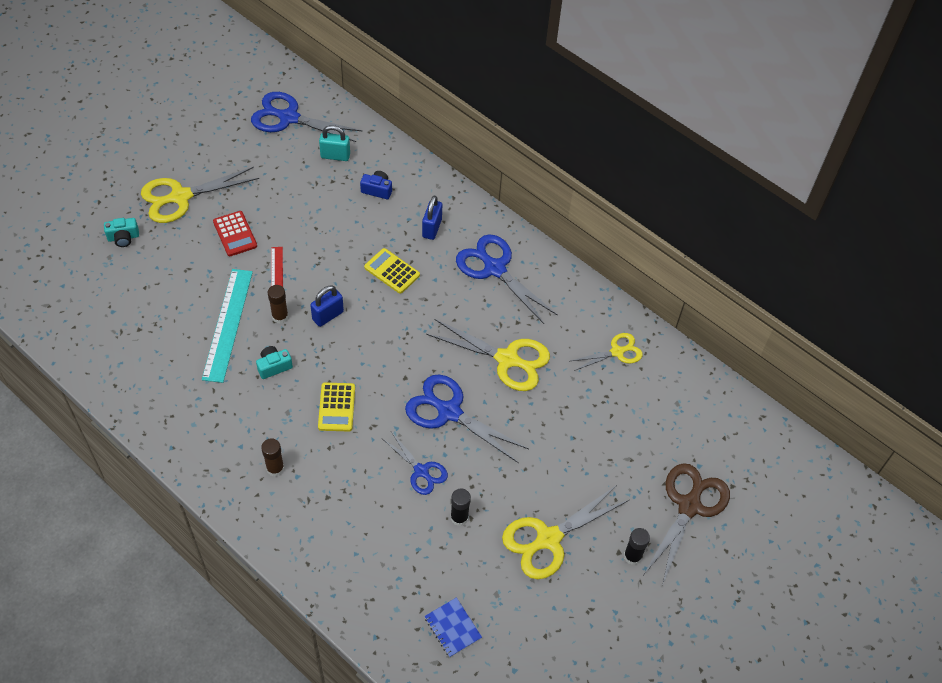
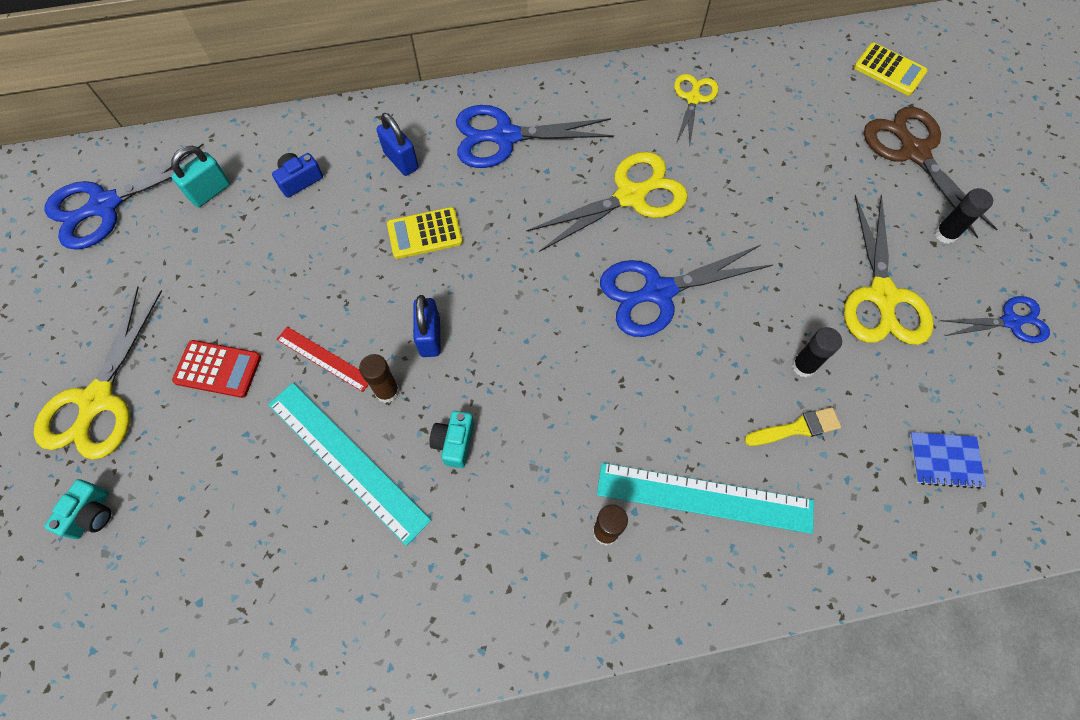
camera: 50 degrees left, 10 degrees up
yellow calculator [318,383,355,431] -> yellow calculator moved to [854,43,928,95]
blue scissors [383,433,448,495] -> blue scissors moved to [940,296,1050,343]
none -> turquoise ruler [597,463,814,534]
none -> yellow brush [744,407,841,446]

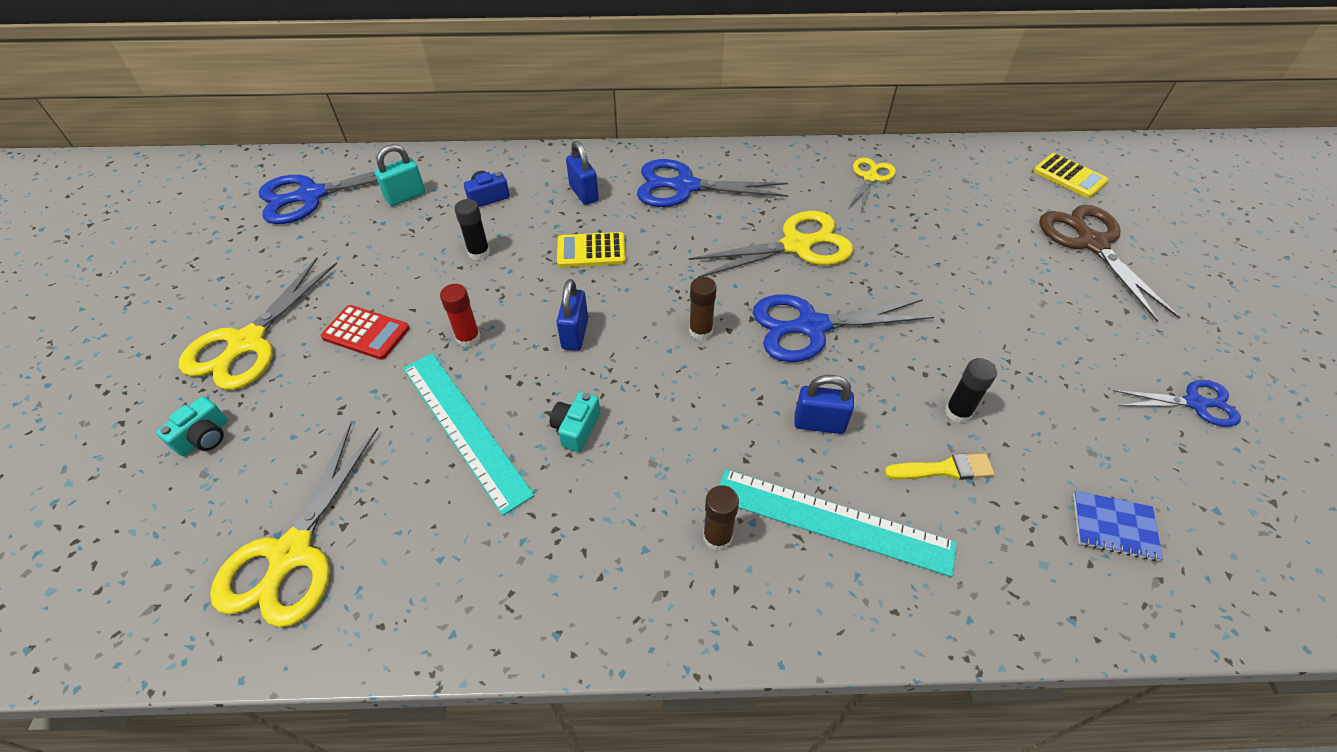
camera: 10 degrees right, 15 degrees down
red ruler [276,327,369,392] -> red glue stick [440,284,481,348]
brown glue stick [359,354,400,403] -> brown glue stick moved to [689,277,717,340]
yellow scissors [844,194,934,345] -> yellow scissors moved to [210,423,379,627]
black glue stick [935,188,993,244] -> black glue stick moved to [454,199,490,260]
none -> blue padlock [794,375,854,434]

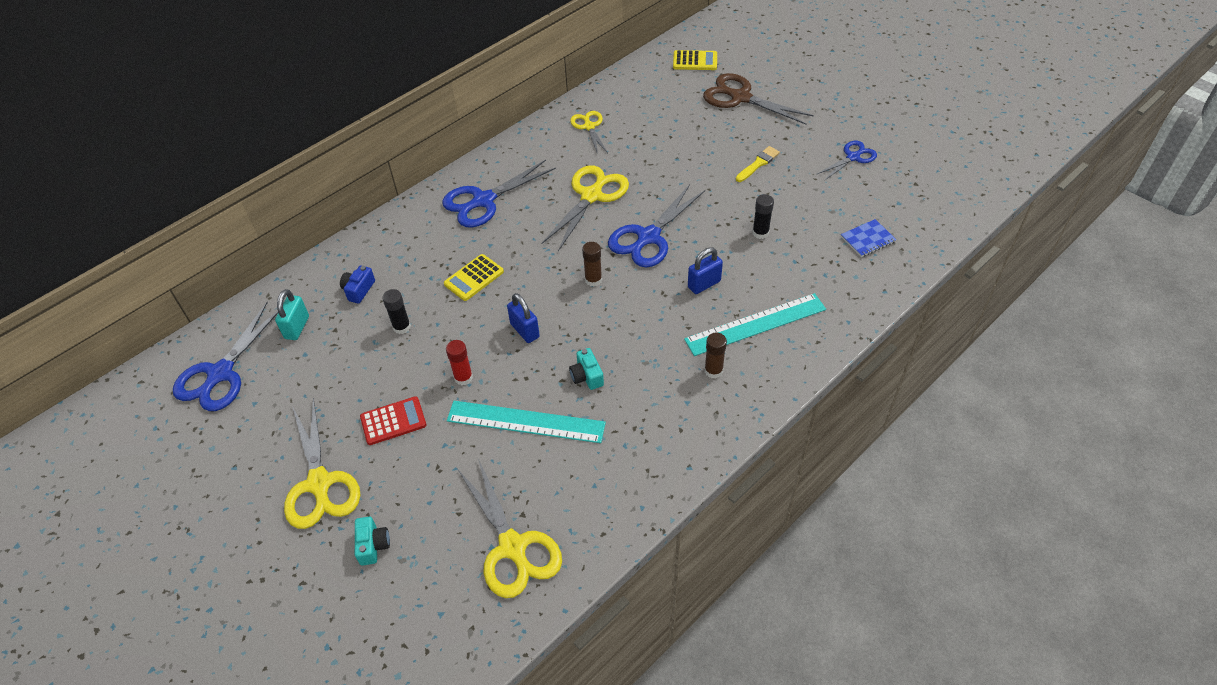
camera: 40 degrees left, 0 degrees up
blue padlock [566,141,599,205] -> none
yellow brush [884,453,995,480] -> yellow brush moved to [736,146,780,182]

